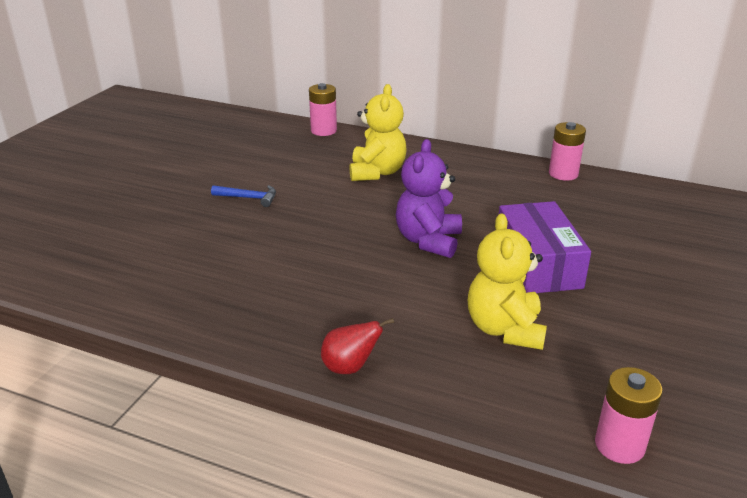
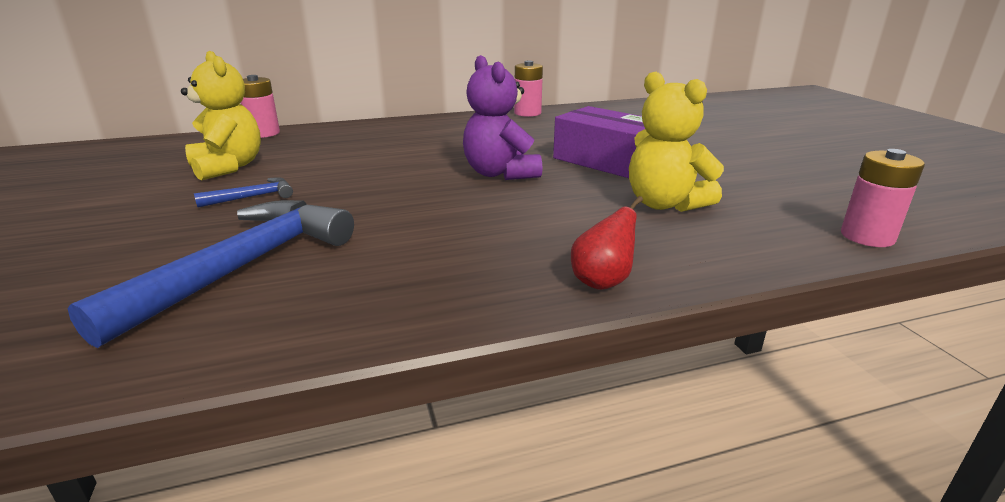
camera: 40 degrees left, 5 degrees down
yellow teddy bear [350,84,407,181] -> yellow teddy bear moved to [181,51,261,181]
none -> blue hammer [67,200,354,348]

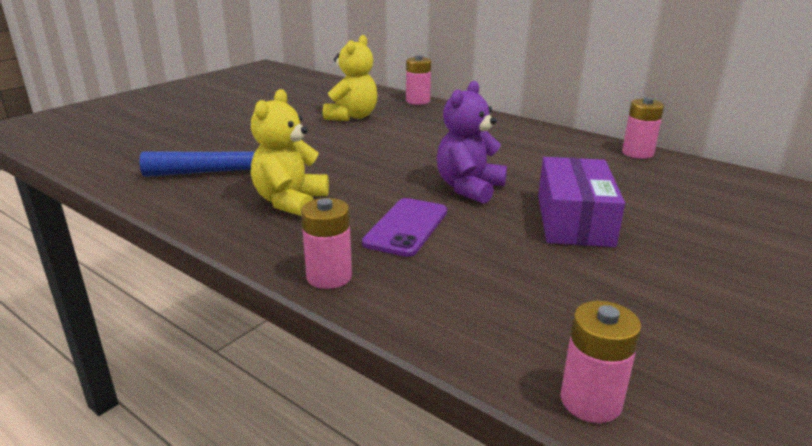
camera: 55 degrees right, 0 degrees up
blue hammer [194,177,293,208] -> none
red pear [571,196,643,290] -> pink battery [301,198,352,289]
yellow teddy bear [629,72,724,212] -> yellow teddy bear moved to [251,89,329,216]
none -> purple phone [362,198,447,257]

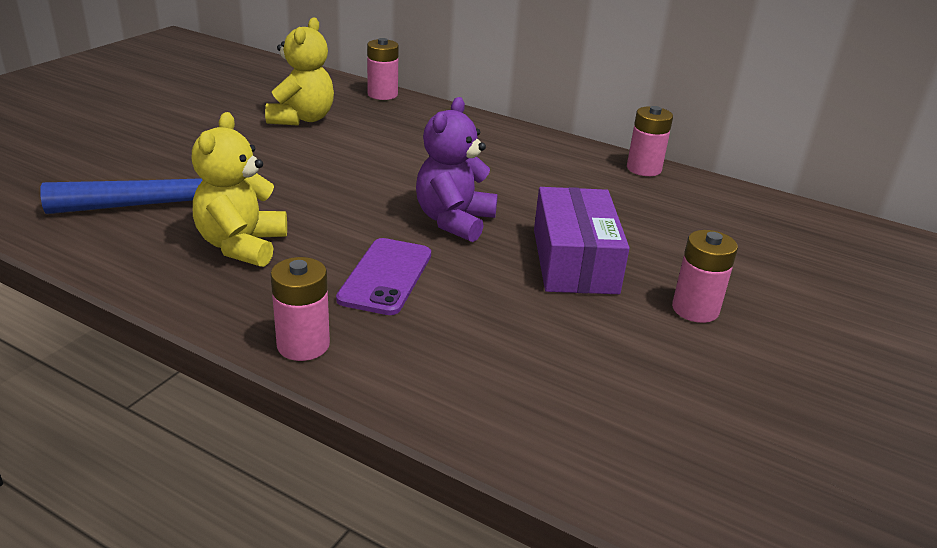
camera: 10 degrees left, 5 degrees up
pink battery [561,301,641,423] -> pink battery moved to [672,230,738,323]

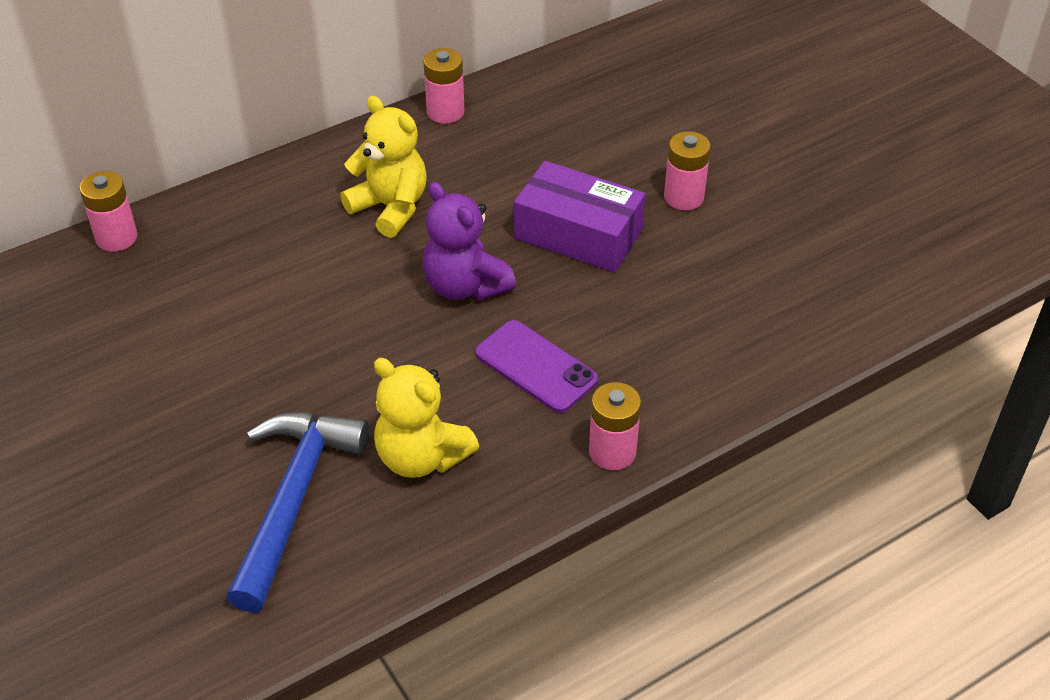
camera: 60 degrees left, 15 degrees up
yellow teddy bear [265,17,334,126] -> yellow teddy bear moved to [340,96,427,238]

